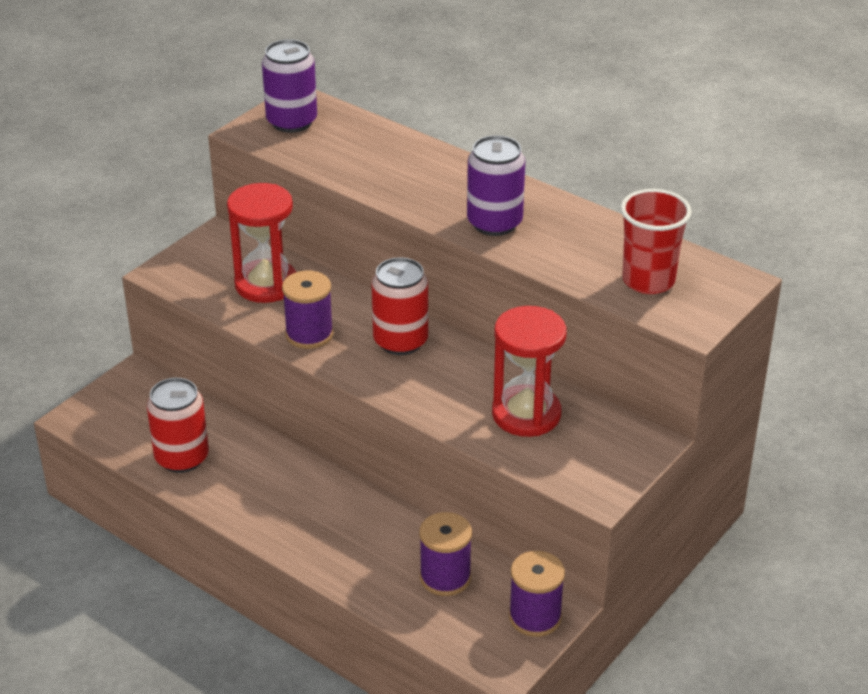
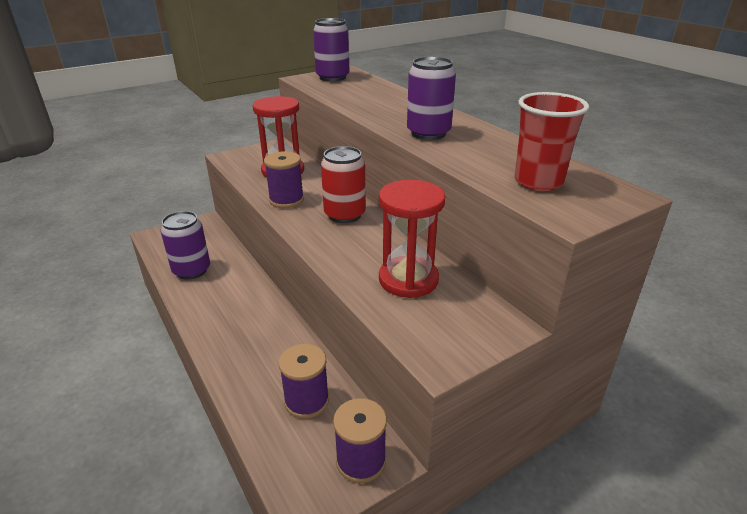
camera: 20 degrees right, 5 degrees down
red can [147,378,209,473] -> purple can [161,211,210,280]

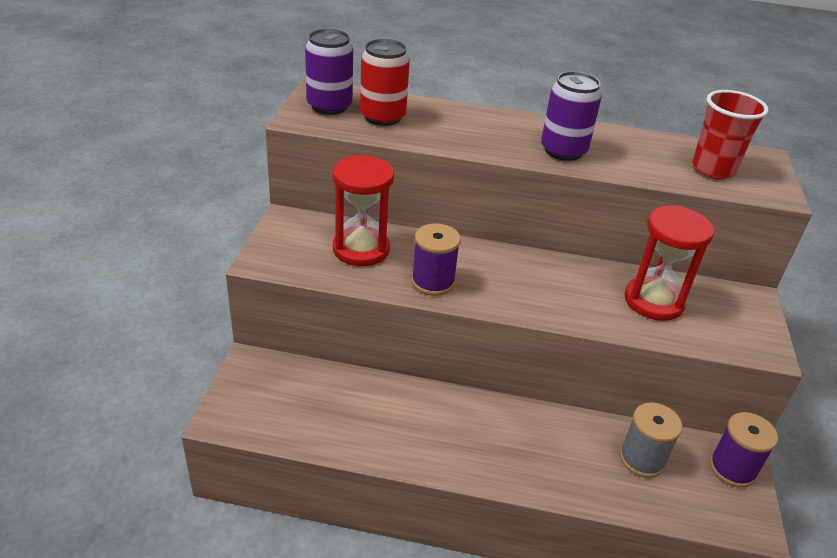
camera: 50 degrees left, 5 degrees up
purple can [161,211,210,280] -> none
purple spool [279,344,329,419] -> grey spool [619,402,682,478]
red can [321,146,366,223] -> red can moved to [360,39,410,126]

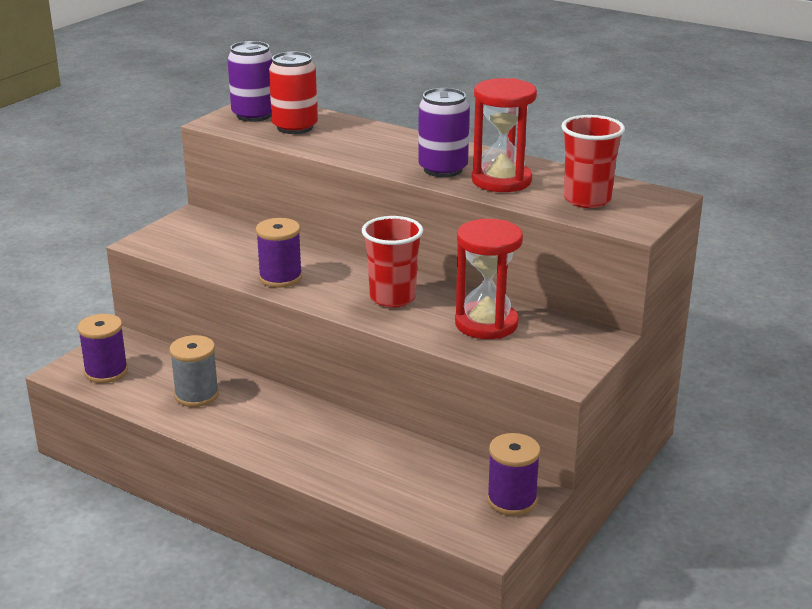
camera: 25 degrees right, 10 degrees down
red hourglass [332,155,394,266] -> red hourglass moved to [472,78,537,192]
grey spool [619,402,682,478] -> grey spool moved to [169,335,219,407]
none -> purple spool [78,314,128,383]
none -> red cup [362,216,423,308]

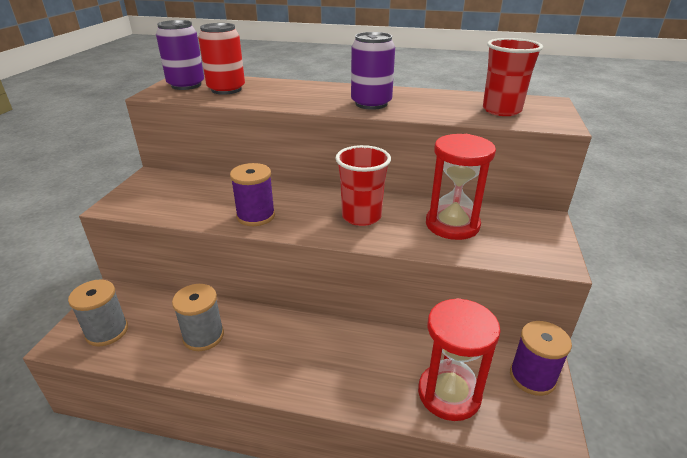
camera: 20 degrees left, 5 degrees up
purple spool [78,314,128,383] -> grey spool [68,280,128,346]
red hourglass [472,78,537,192] -> red hourglass moved to [418,298,501,421]

